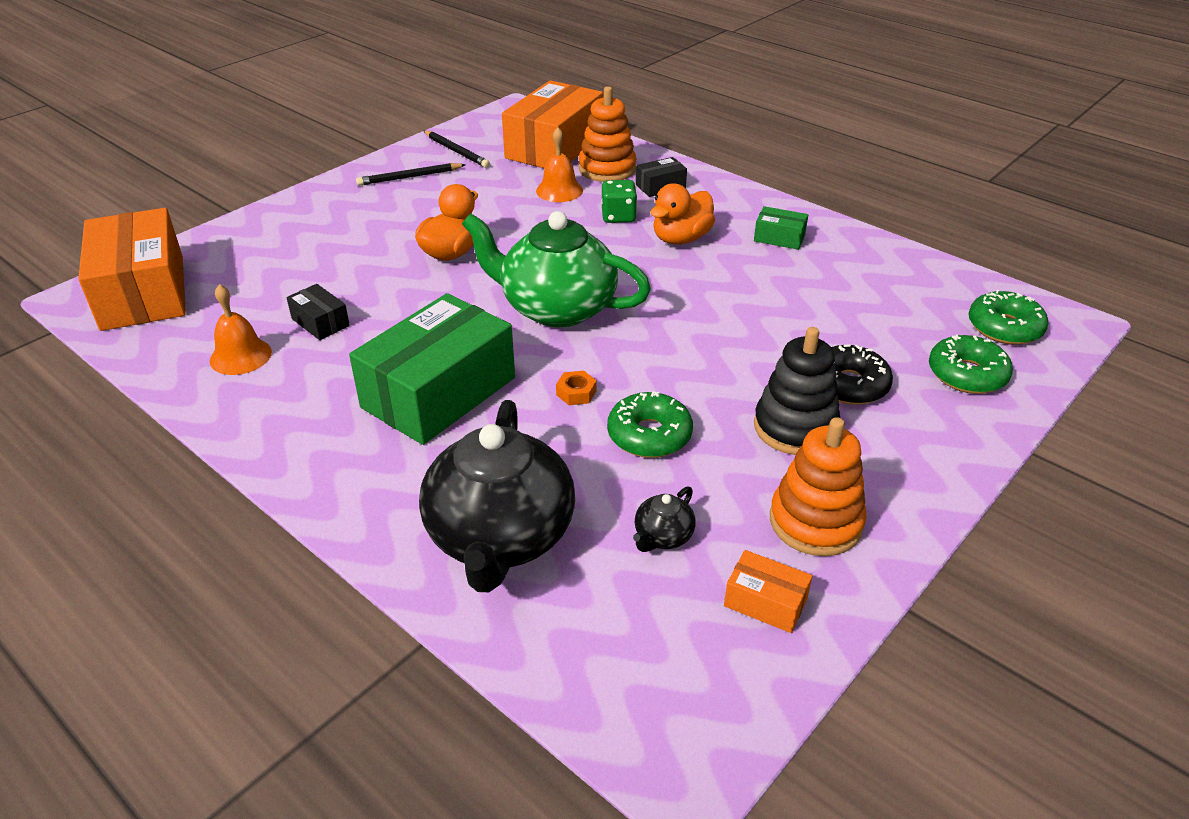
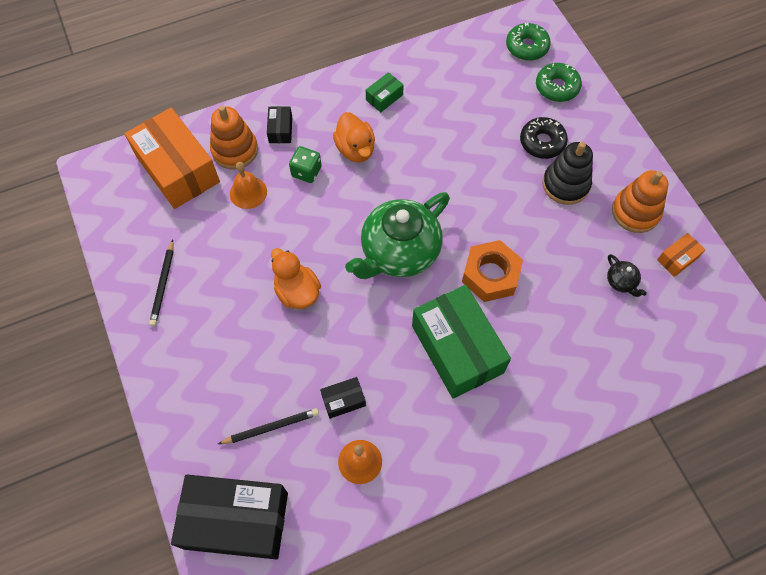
camera: 65 degrees left, 25 degrees up
orange box [78,208,186,331] -> black box [171,475,288,559]
black teapot [419,400,575,592] -> none
black pencil [424,131,490,168] -> black pencil moved to [218,408,319,444]
orange nut [556,371,597,405] -> orange nut [462,240,523,302], size x2.36
green donut [607,391,693,458] -> none

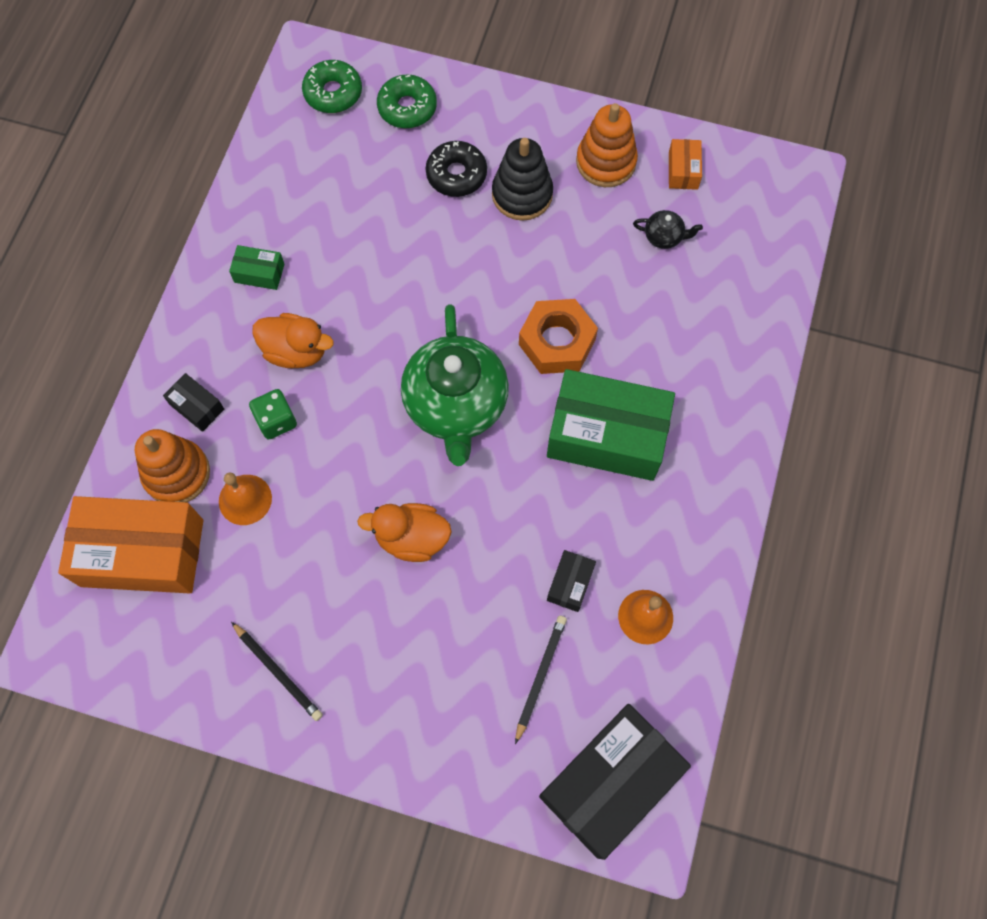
camera: 50 degrees left, 5 degrees up
green box [366,72,404,113] -> green box turned 75 degrees counterclockwise [229,245,285,290]

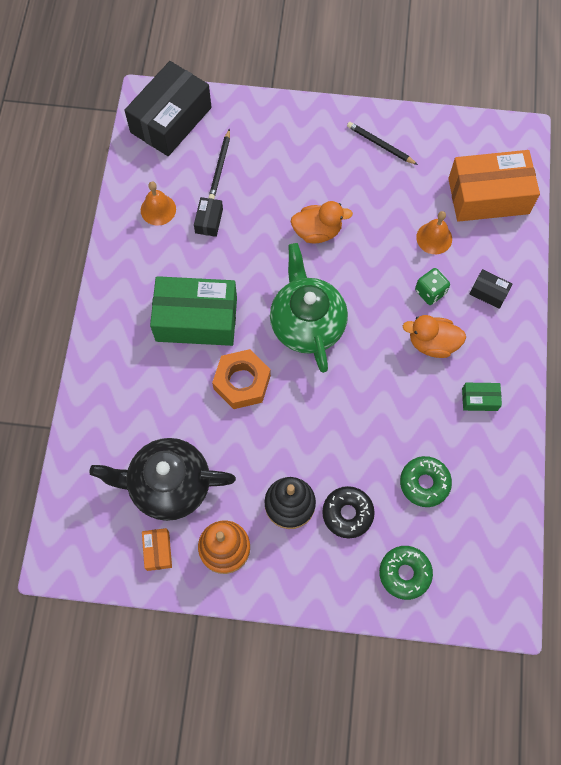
camera: 170 degrees right, 0 degrees up
orange stacking toy [135,429,210,503] -> none
green donut [302,60,362,113] -> green donut moved to [400,456,452,507]
black teapot [633,210,703,249] -> black teapot [89,438,236,521], size x2.50

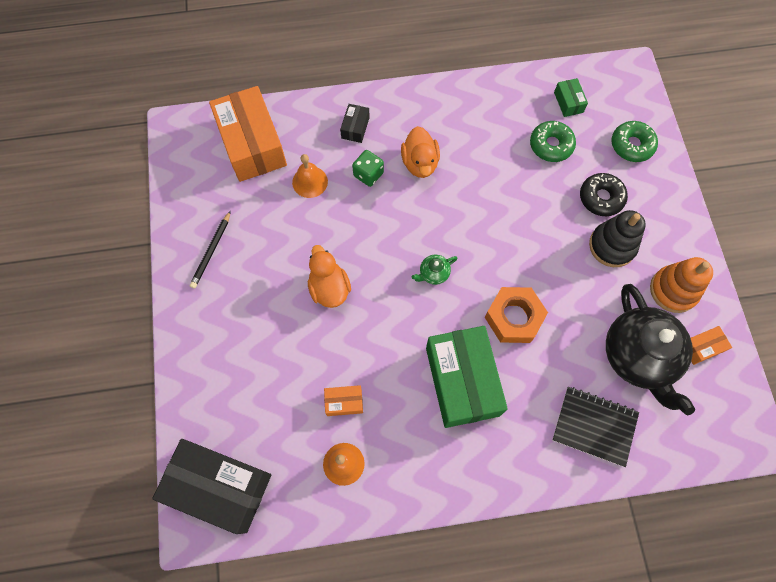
camera: 105 degrees left, 0 degrees up
black box [194,197,223,237] -> orange box [324,385,363,416]
black pencil [208,128,230,199] -> none
green teapot [270,243,348,373] -> green teapot [412,255,457,285], size x0.40
green box [462,383,502,411] -> green box moved to [554,78,588,117]
none -> black notebook [552,387,639,467]

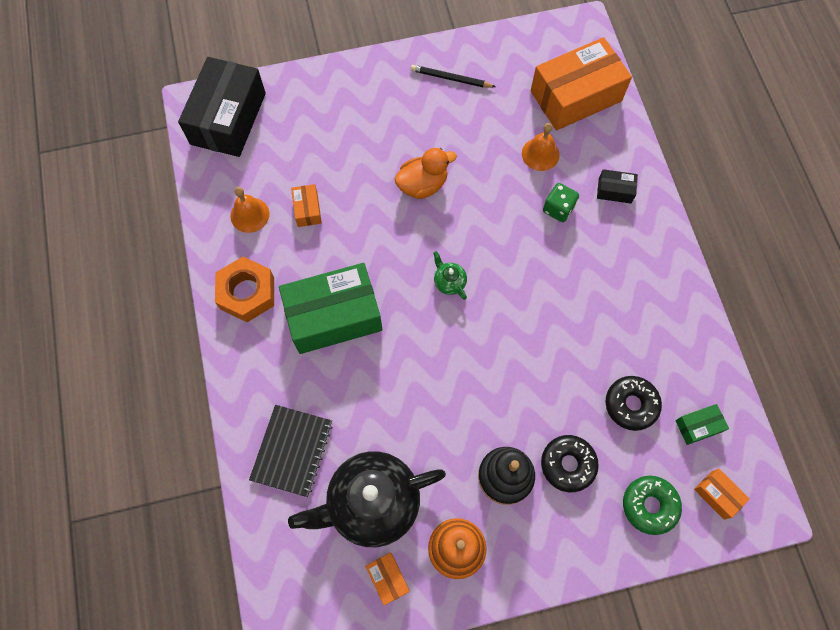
camera: 85 degrees right, 0 degrees up
orange duck [401,126,440,178] -> none
orange nut [485,287,548,343] -> orange nut moved to [215,257,274,322]
green donut [530,121,576,162] -> black donut [605,376,662,431]
none -> orange box [694,469,750,520]

